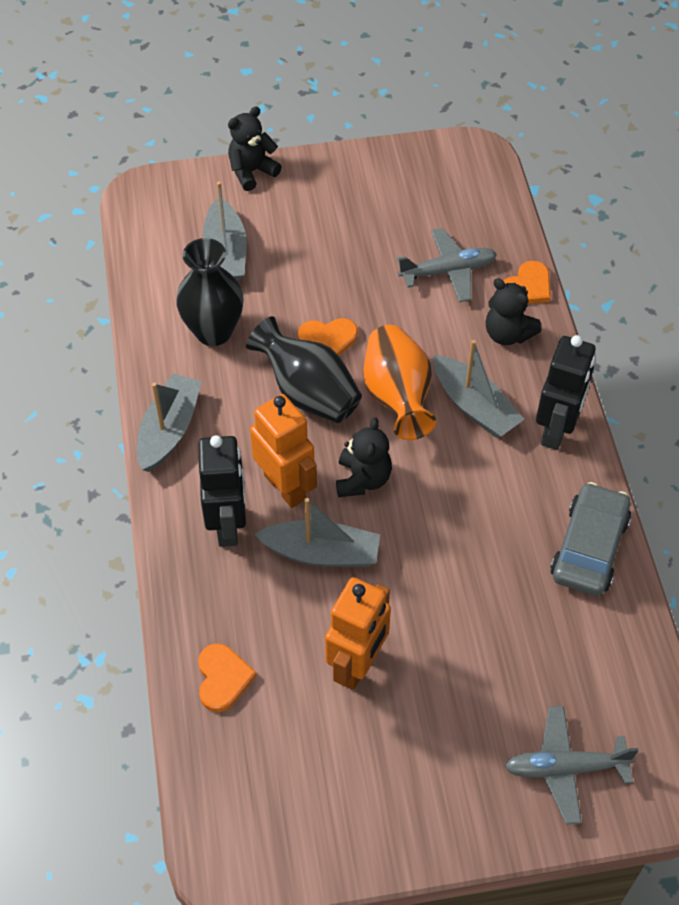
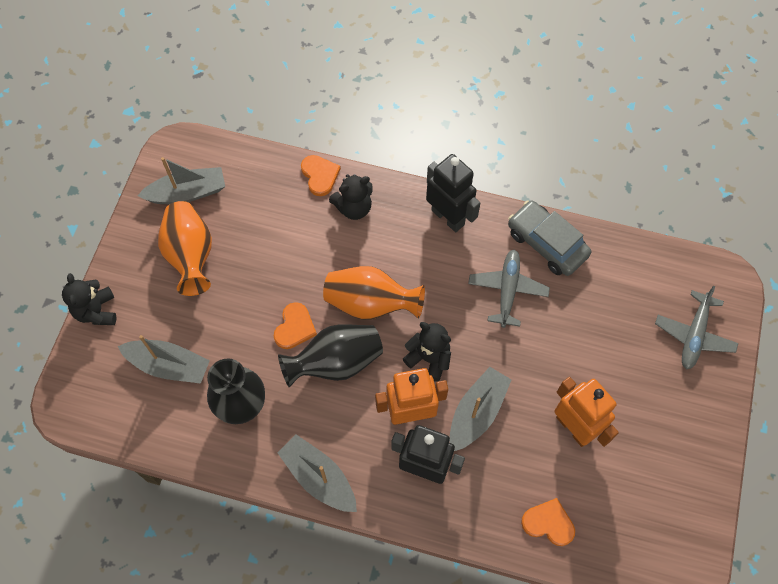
camera: 65 degrees left, 10 degrees up
grey plane [397,228,497,303] -> grey plane moved to [468,250,550,328]
grey boat [434,340,524,437] -> grey boat moved to [137,157,225,204]
none -> orange vase [158,201,212,296]

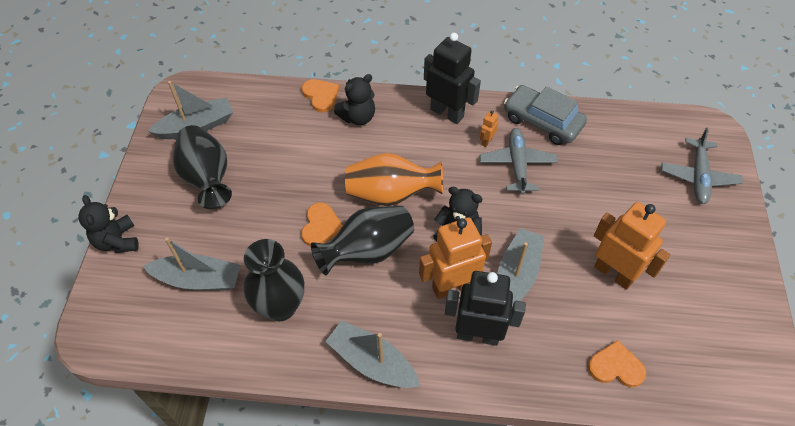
camera: 10 degrees left, 10 degrees down
orange vase [158,201,212,296] -> black vase [173,125,232,209]
none -> orange robot [480,110,499,147]

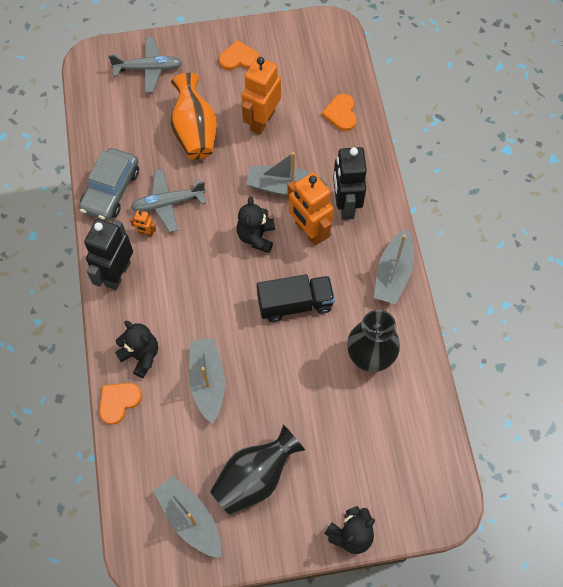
camera: 105 degrees left, 10 degrees up
grey boat [143,237,241,290] -> grey boat moved to [189,338,225,424]
orange heart [301,202,343,246] -> orange heart moved to [219,40,259,70]
black vase [311,206,414,275] -> black truck [257,274,335,322]
orange vase [345,153,443,206] -> orange vase moved to [170,73,217,160]

